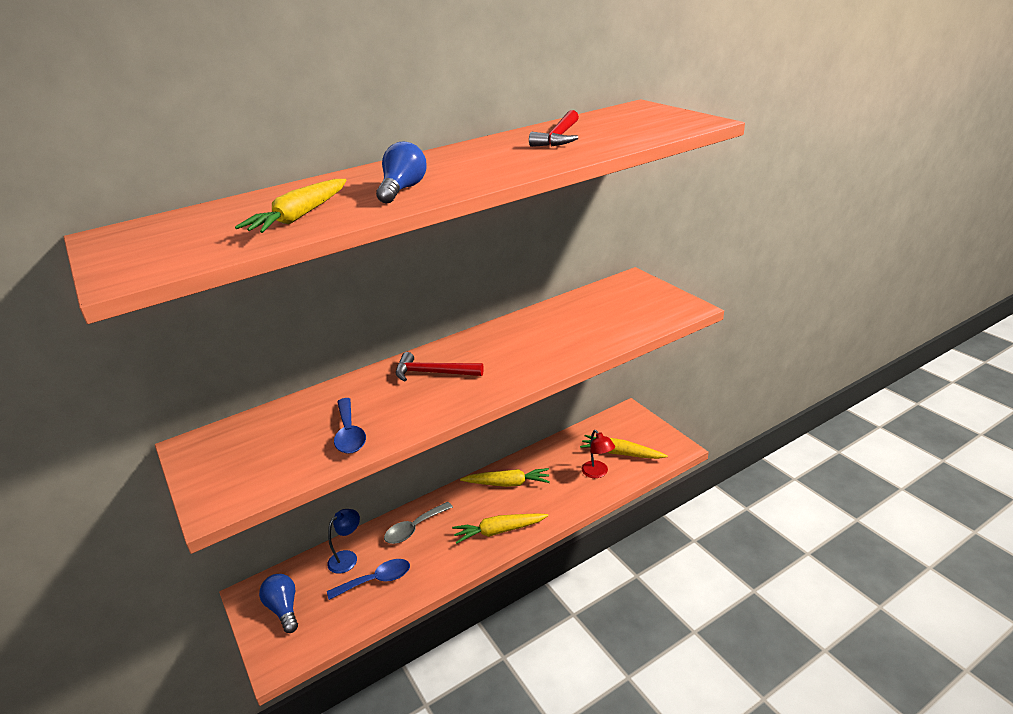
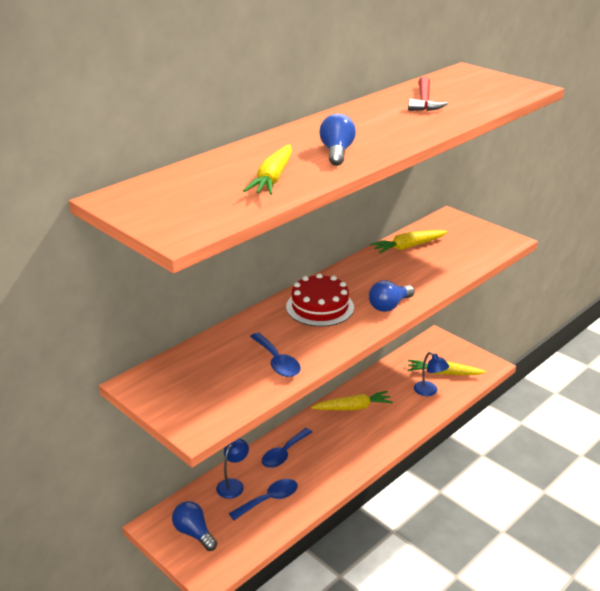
camera: 15 degrees left, 0 degrees up
grey spoon [384,502,453,544] -> blue spoon [262,428,312,468]
red hammer [396,352,484,382] -> red cake [286,273,354,327]
yellow carrot [452,513,549,544] -> yellow carrot moved to [370,230,448,254]
red lamp [582,430,615,478] -> blue lamp [414,352,449,396]
none -> blue light bulb [369,280,415,312]

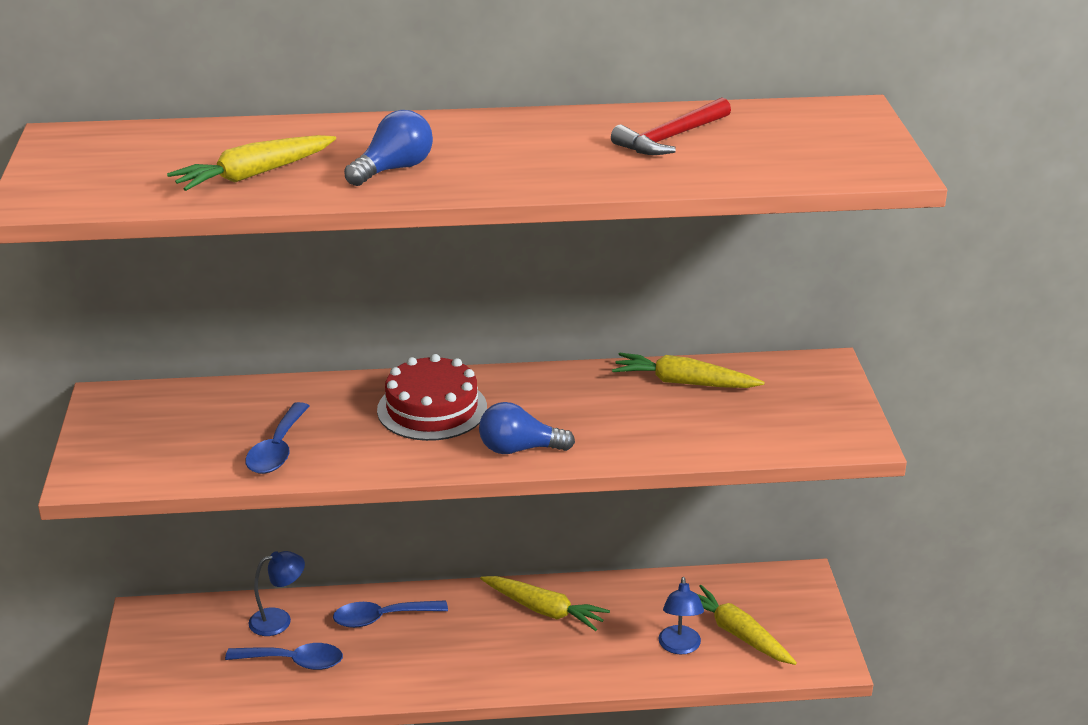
camera: 40 degrees right, 0 degrees up
blue light bulb [172,501,217,551] -> none

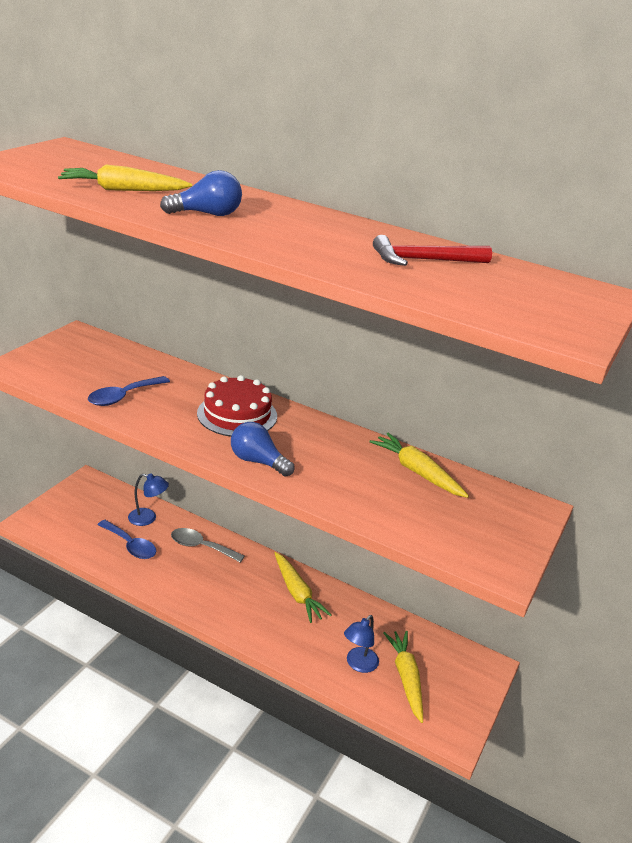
camera: 30 degrees right, 0 degrees up
blue spoon [333,600,448,628] -> grey spoon [171,528,245,563]

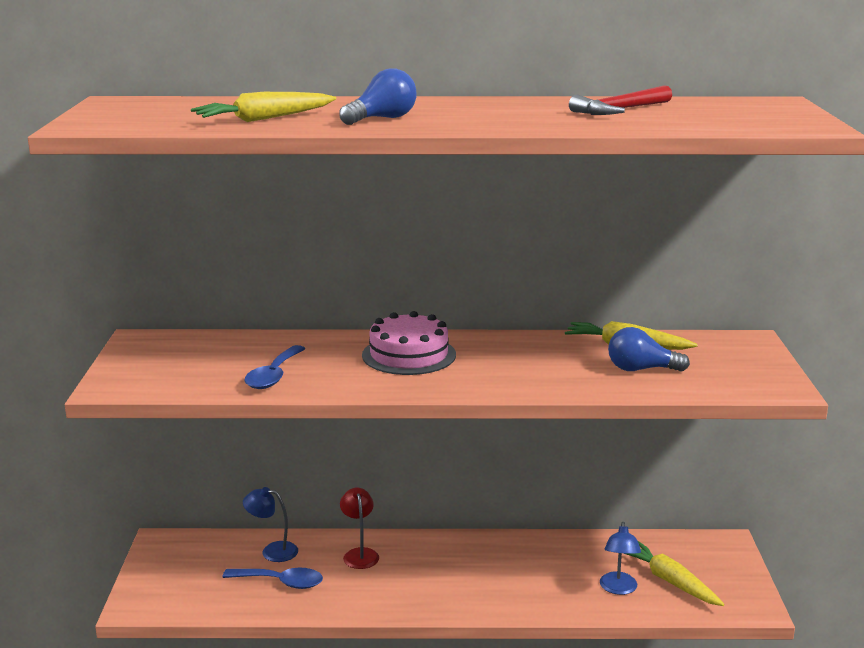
camera: 25 degrees left, 10 degrees down
blue lamp [128,473,169,526] -> blue lamp turned 150 degrees counterclockwise [243,487,298,562]
grey spoon [171,528,245,563] -> red lamp [340,487,379,569]
red cake [197,375,277,437] -> pink cake [362,311,456,375]
blue light bulb [231,422,294,477] -> blue light bulb moved to [608,327,690,372]
yellow carrot [275,552,332,623] -> none

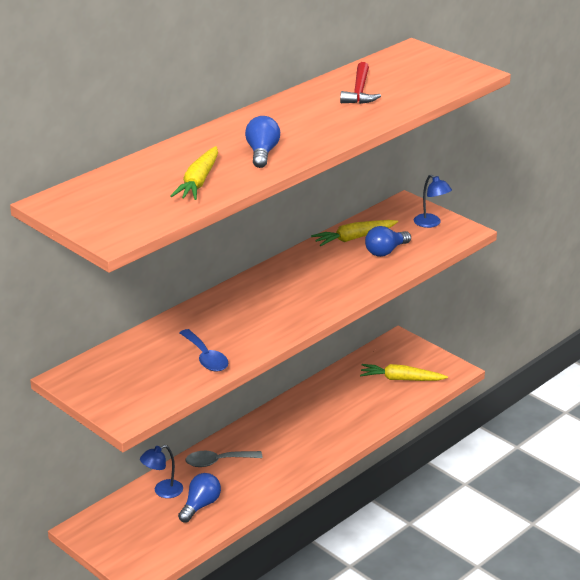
camera: 45 degrees left, 10 degrees up
blue spoon [222,568,323,589] -> blue light bulb [178,473,221,523]
red lamp [340,487,379,569] -> grey spoon [185,451,262,467]
pink cake [362,311,456,375] -> none
blue lamp [600,522,641,595] -> blue lamp moved to [414,174,452,228]

